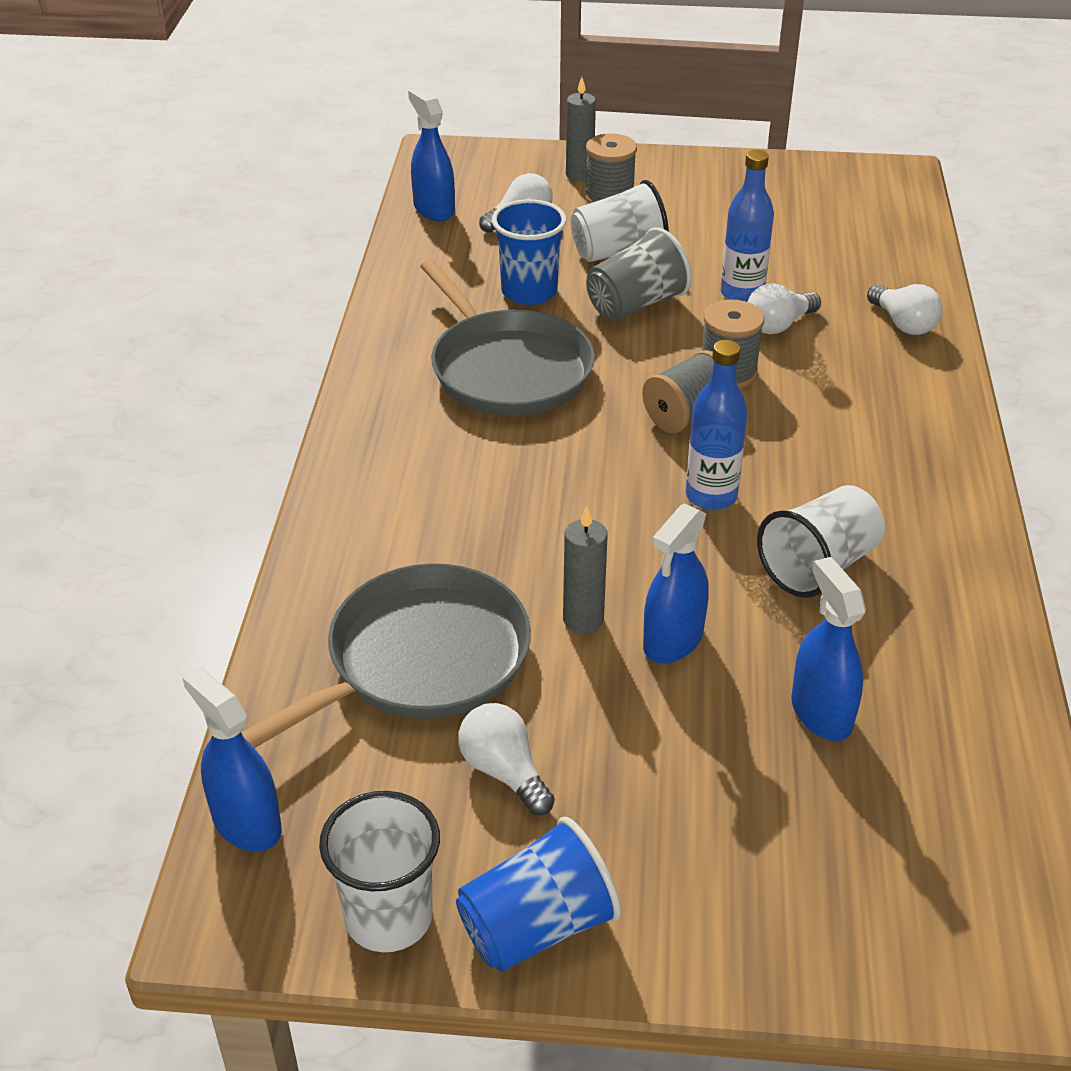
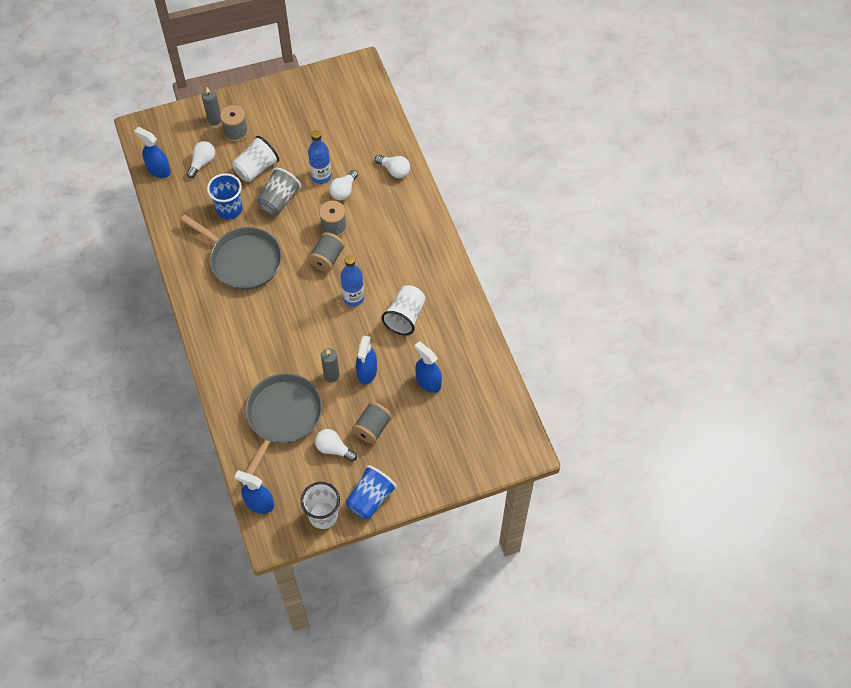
camera: 25 degrees left, 20 degrees up
none -> grey spool [352,402,392,444]

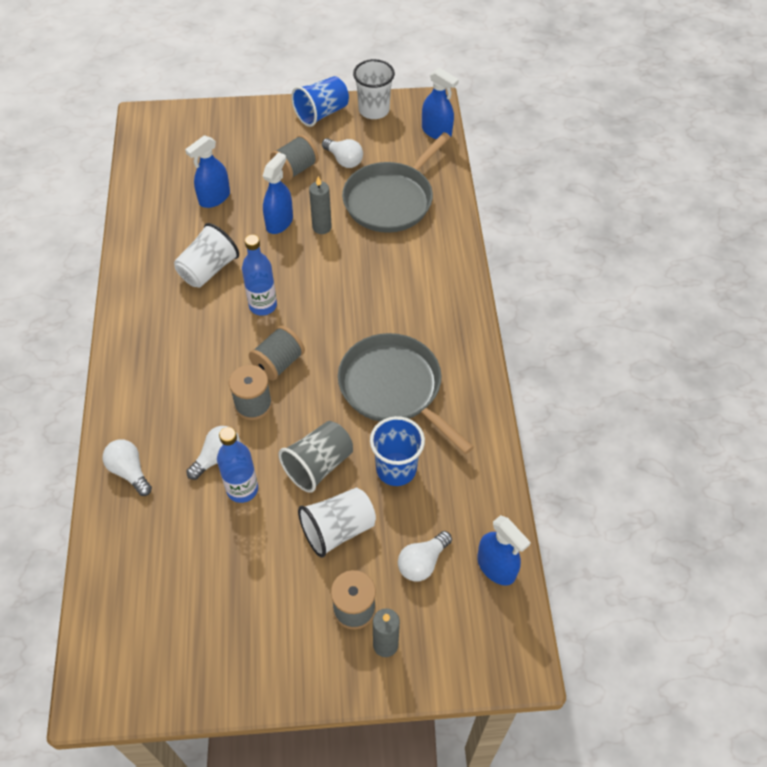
camera: 165 degrees left, 5 degrees down
blue spray bottle [414,341,442,393] -> blue spray bottle turned 75 degrees clockwise [185,135,230,208]

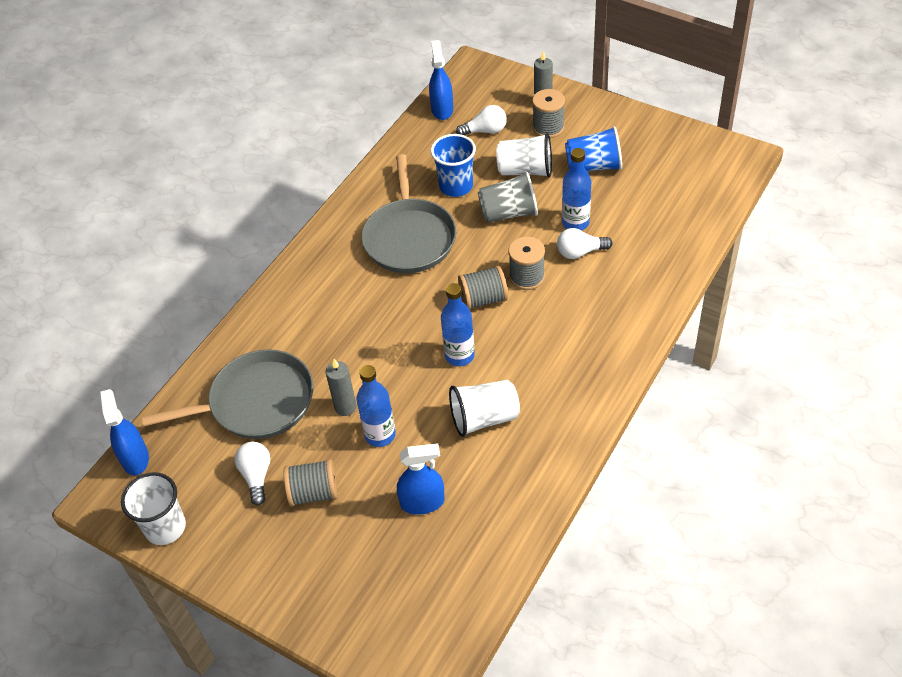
camera: 140 degrees left, 5 degrees down
white light bulb [103,439,152,496] -> none
blue spray bottle [263,152,293,234] -> blue bottle [356,365,396,447]
blue cup [291,76,349,127] -> blue cup moved to [565,126,622,172]

